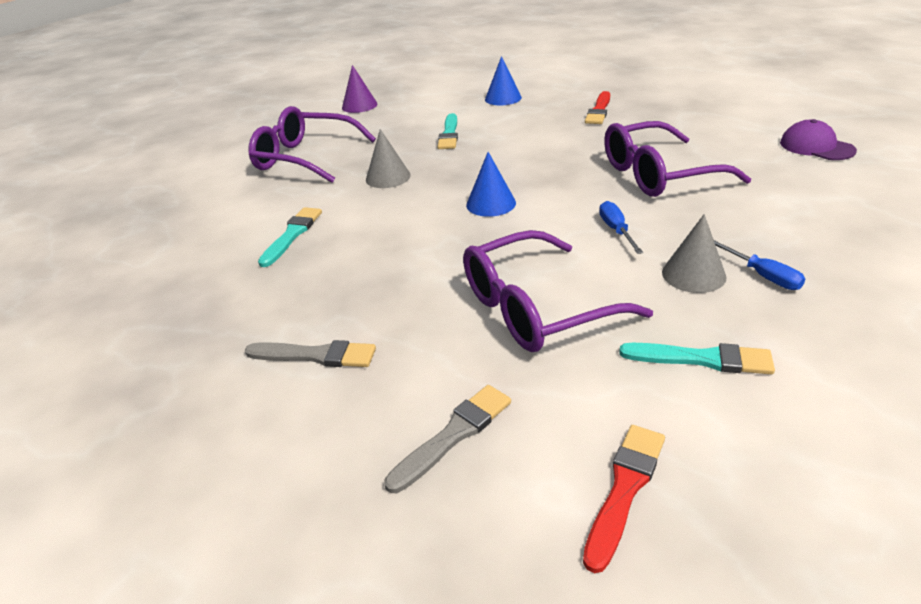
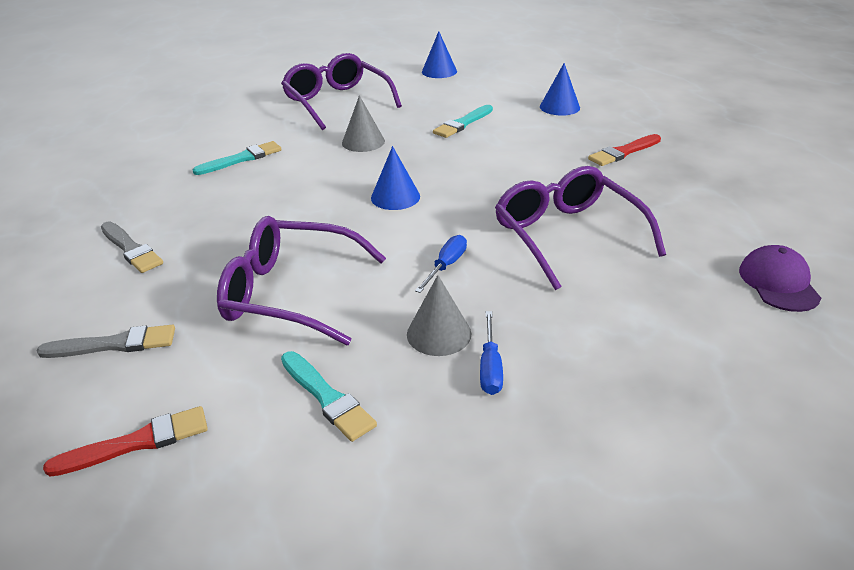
camera: 35 degrees right, 0 degrees up
purple cone [342,65,378,113] -> blue cone [422,31,457,78]
purple glasses [604,121,751,197] -> purple glasses turned 45 degrees clockwise [495,166,666,290]

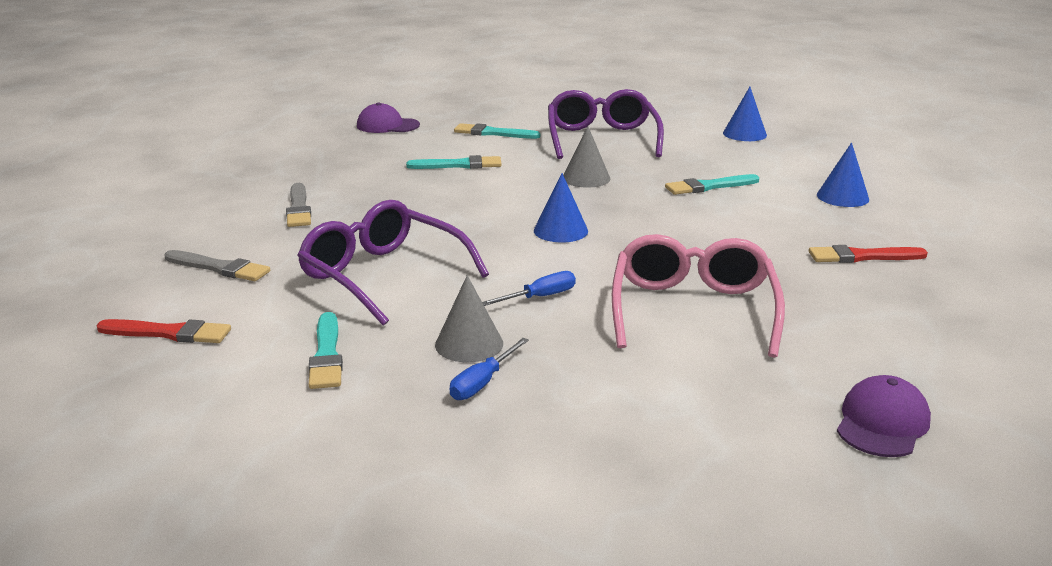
camera: 30 degrees right, 10 degrees down
purple glasses [495,166,666,290] -> pink glasses [612,234,785,358]
none -> purple cap [357,102,420,133]
none -> turquoise brush [454,123,540,139]

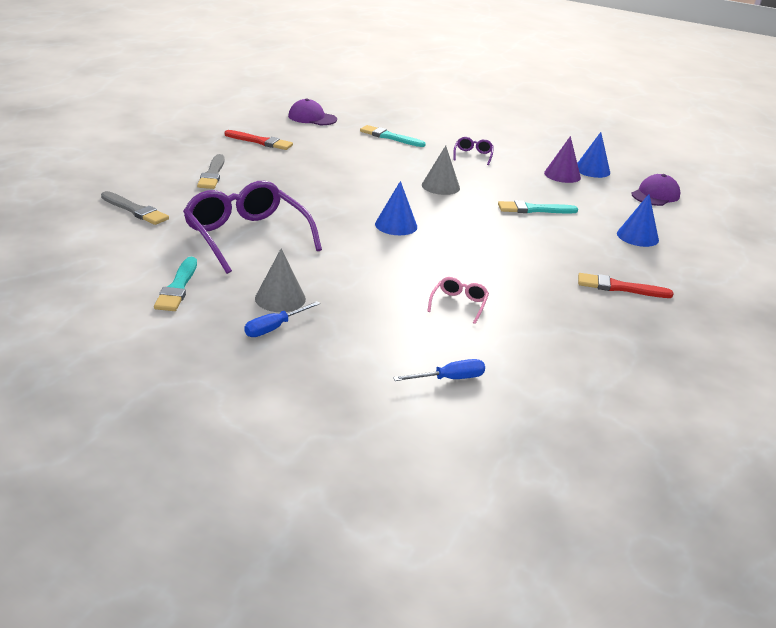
camera: 10 degrees right, 5 degrees up
red brush [97,319,231,343] -> red brush moved to [224,130,293,150]
turquoise brush [406,155,502,169] -> none
blue screwdriver [482,271,576,306] -> blue screwdriver moved to [393,359,485,381]
purple glasses [548,89,664,159] -> purple glasses [453,137,493,165], size x0.43
pink glasses [612,234,785,358] -> pink glasses [427,277,489,324], size x0.43
purple cap [837,375,931,457] -> purple cap moved to [631,174,680,206]
none -> purple cone [544,136,581,183]

